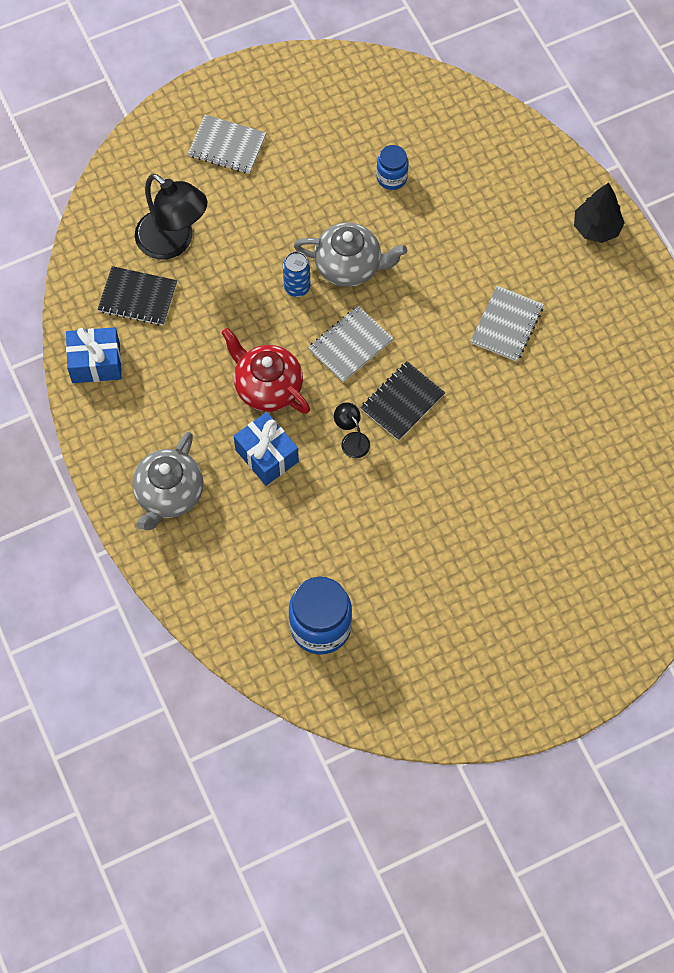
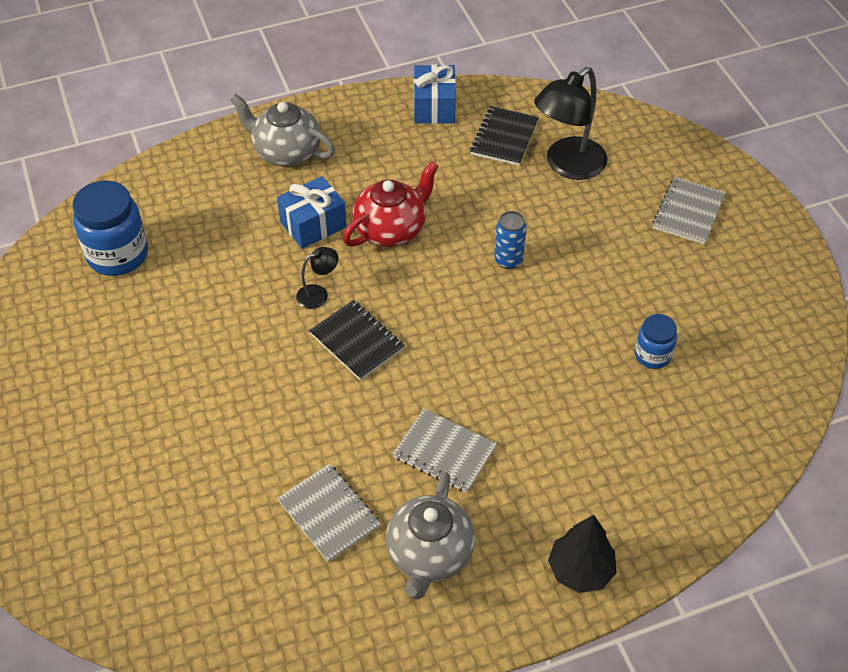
camera: 95 degrees right, 15 degrees down
grey teapot [294,222,407,287] -> grey teapot moved to [386,472,475,599]
grey notebook [308,306,393,383] -> grey notebook moved to [277,464,381,562]

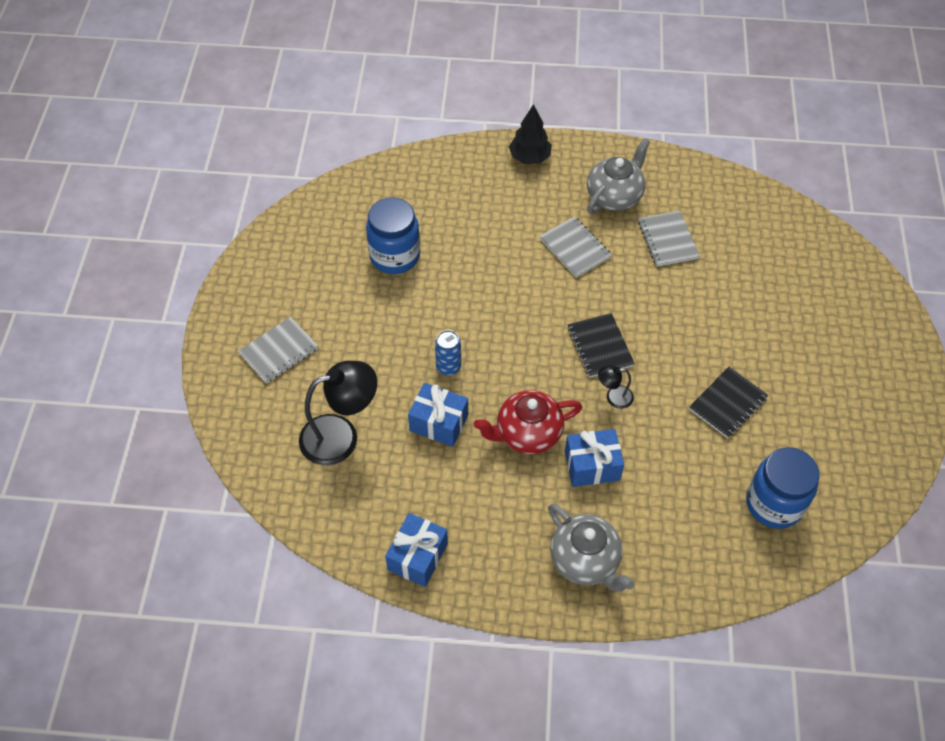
camera: 155 degrees left, 5 degrees up
black notebook [470,106,539,166] -> black notebook moved to [689,367,768,438]
blue jar [635,314,677,369] -> blue jar [366,197,420,274], size x1.78
none -> blue gift [408,383,468,447]

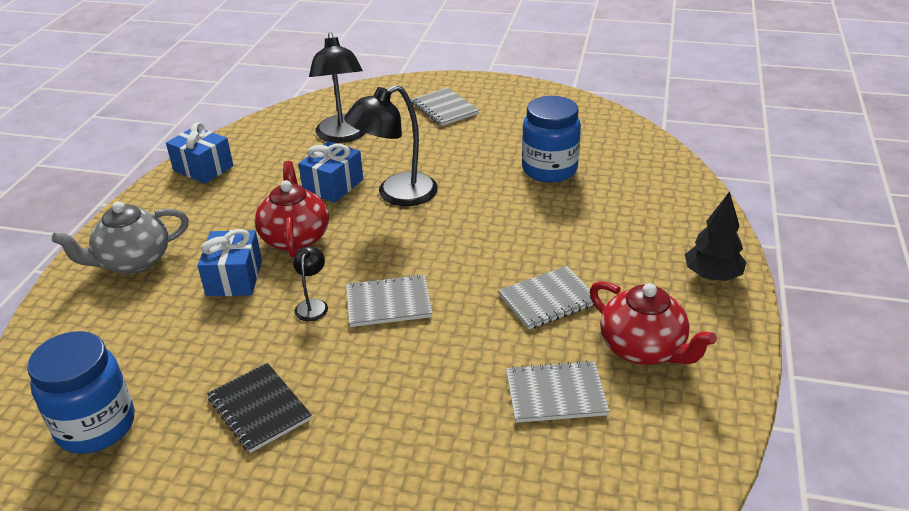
camera: 100 degrees right, 20 degrees down
blue can [435,330,461,376] -> black lamp [344,85,438,206]
black notebook [568,313,635,378] -> grey notebook [346,274,432,327]
grey teapot [587,138,650,214] -> red teapot [590,281,717,365]

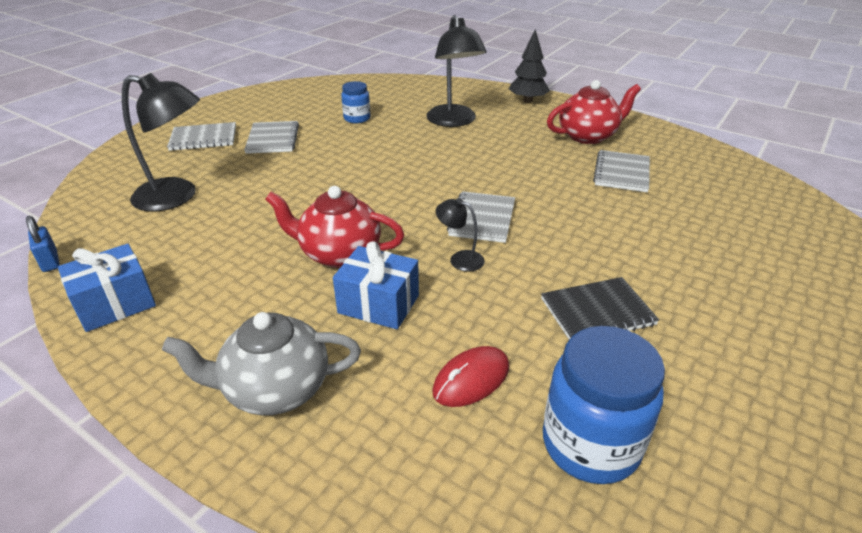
camera: 70 degrees left, 0 degrees up
grey teapot [52,201,189,274] -> grey teapot turned 90 degrees clockwise [162,312,361,415]
blue gift [298,141,363,203] -> none
black lamp [344,85,438,206] -> black lamp moved to [426,15,487,127]
grey notebook [498,266,595,329] -> grey notebook moved to [244,121,299,154]
blue jar [522,96,581,183] -> blue jar [341,81,370,123], size x0.56
none -> blue padlock [26,216,60,272]
none -> red mouse [432,346,509,407]

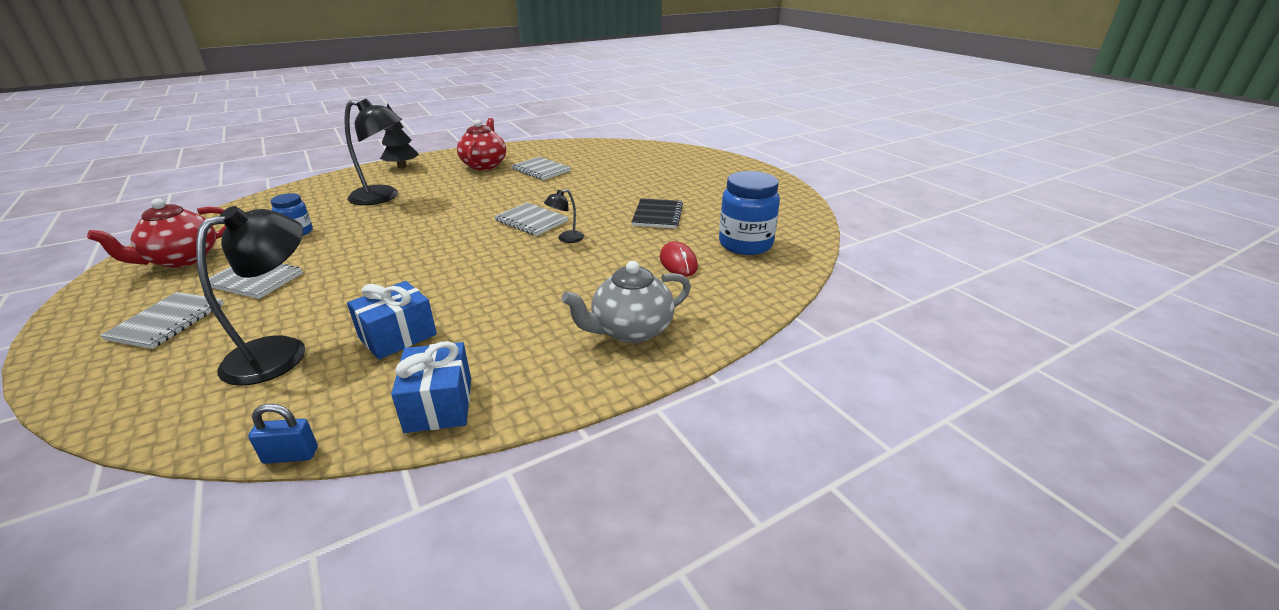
camera: 65 degrees left, 5 degrees down
grey teapot [162,312,361,415] -> grey teapot turned 45 degrees clockwise [561,261,691,343]
red teapot [265,186,404,268] -> red teapot moved to [87,199,226,268]
blue gift [333,241,419,329] -> blue gift moved to [347,281,437,360]

